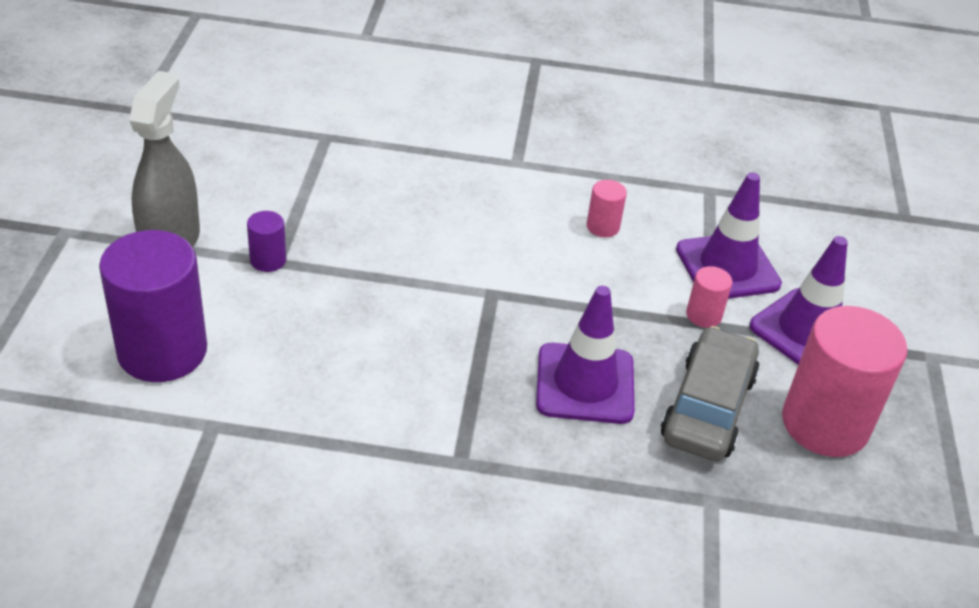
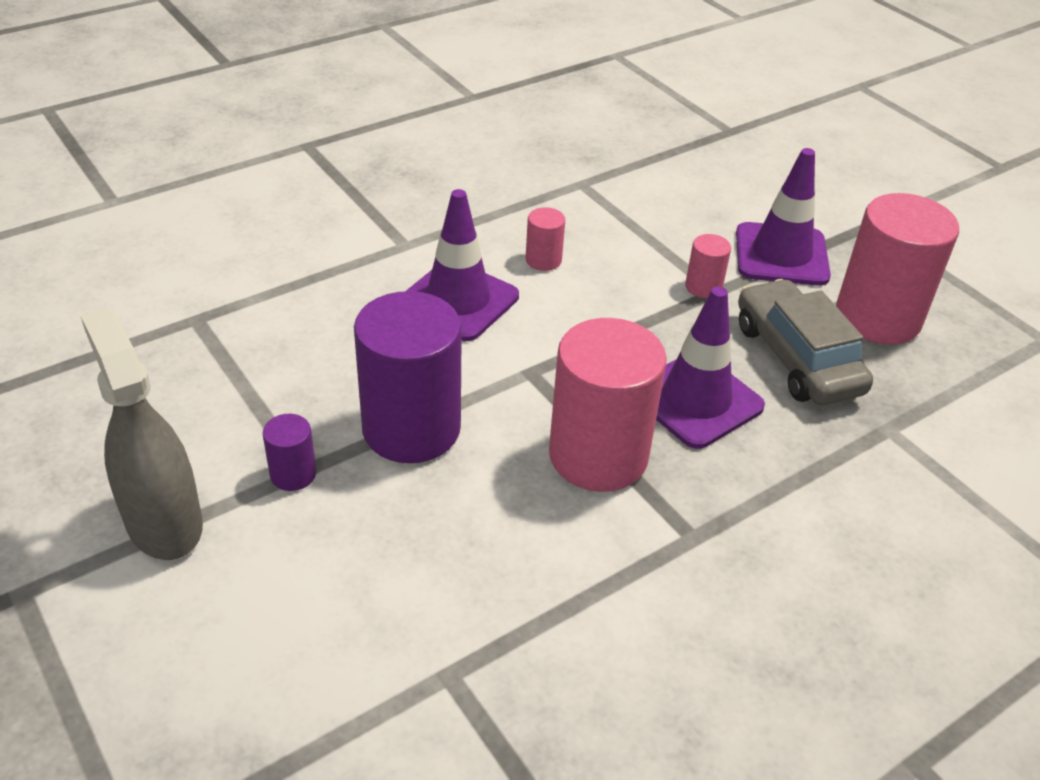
camera: 40 degrees left, 0 degrees up
purple cylinder [99,230,207,382] -> purple cylinder moved to [354,291,462,463]
purple traffic cone [676,173,782,299] -> purple traffic cone moved to [406,189,519,341]
none -> pink cylinder [549,318,667,492]

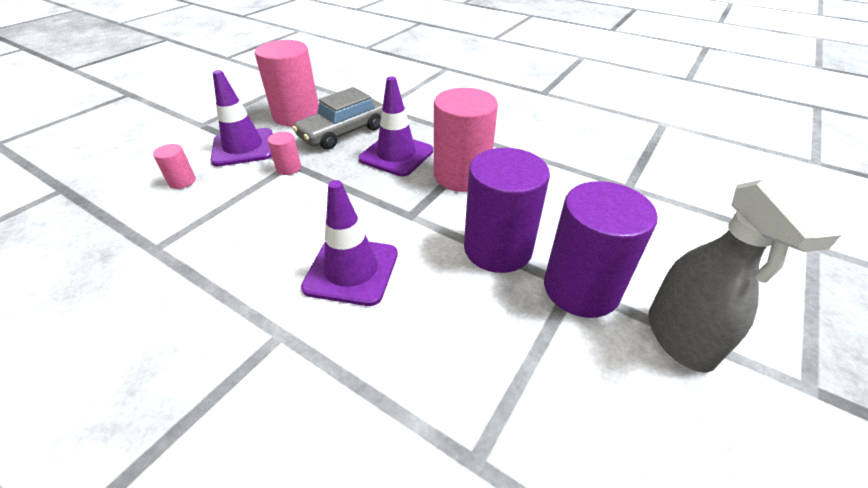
camera: 110 degrees left, 0 degrees up
grey spray bottle [80,307,203,560] -> grey spray bottle turned 45 degrees counterclockwise [648,178,841,373]
purple cylinder [263,414,316,491] -> purple cylinder [544,181,657,318], size x2.25
pink cylinder [526,207,565,271] -> pink cylinder moved to [153,144,196,189]

